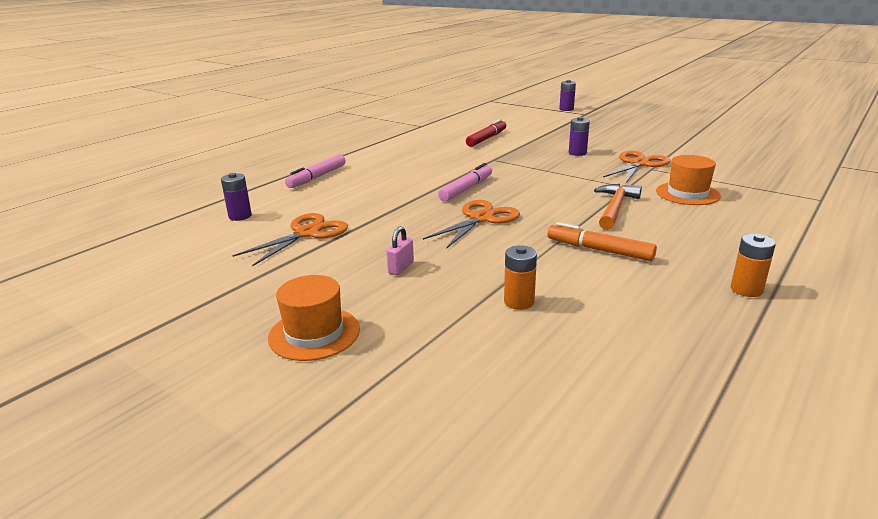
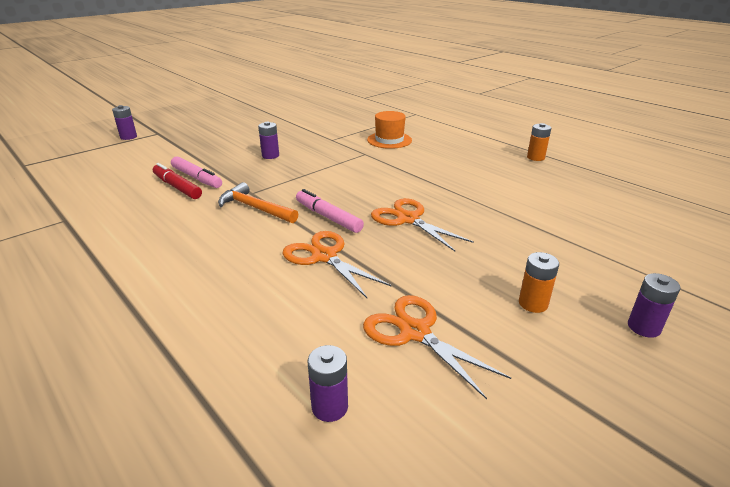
camera: 80 degrees left, 5 degrees up
orange hat [268,275,360,361] -> purple battery [628,273,680,338]
pink marker [285,154,346,188] -> pink marker moved to [171,156,222,188]
pink padlock [386,226,414,275] -> none
orange battery [504,245,537,310] -> orange battery moved to [519,252,559,313]
orange marker [548,222,657,261] -> none
orange hammer [594,184,642,230] -> orange hammer moved to [218,182,298,223]
orange scissors [603,151,671,183] -> orange scissors moved to [282,231,392,298]

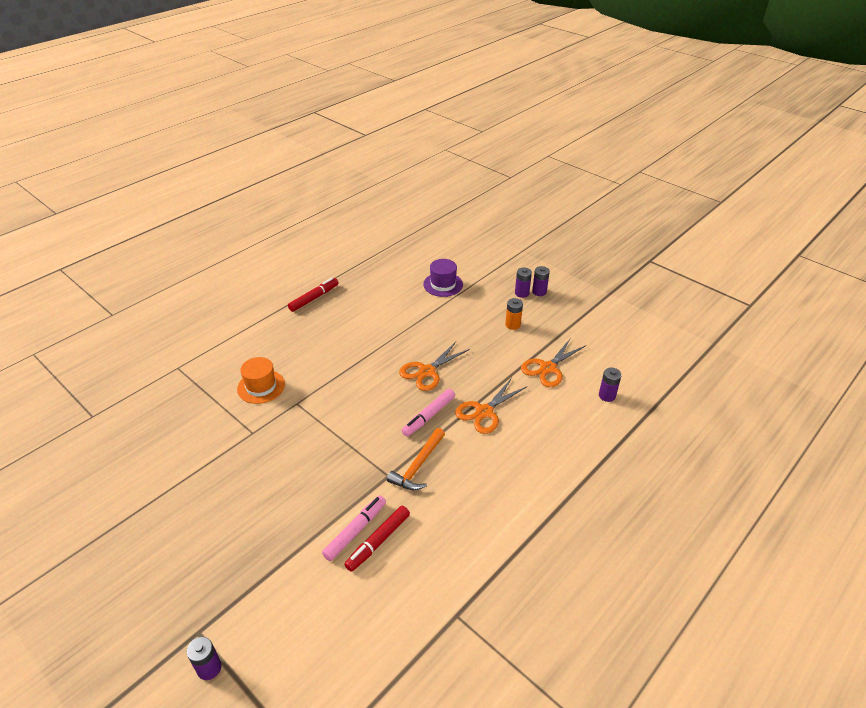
camera: 95 degrees left, 10 degrees up
purple battery [258,122,279,159] -> purple battery moved to [532,266,550,296]
orange battery [527,123,551,161] -> red marker [288,278,339,312]
none -> purple hat [423,259,463,297]

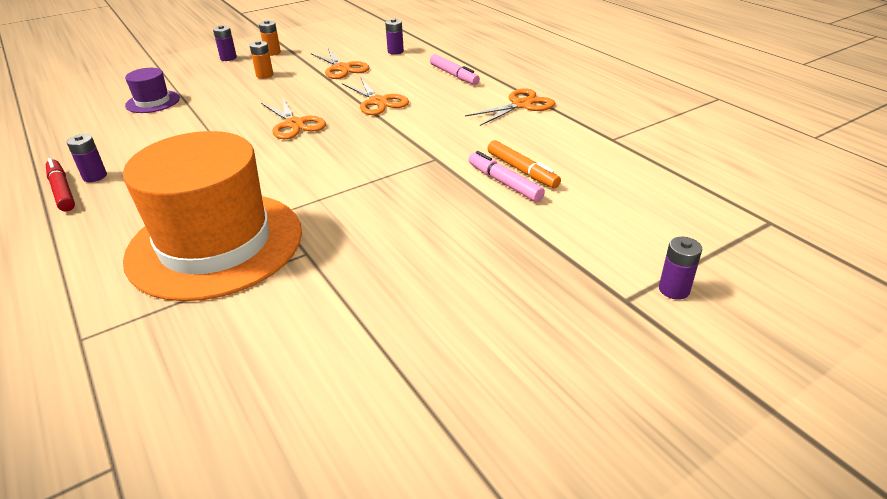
camera: 75 degrees left, 5 degrees down
orange hat [237,357,285,404] -> orange hat [123,131,302,301], size x2.30
red marker [344,506,410,572] -> orange marker [487,140,561,188]
orange hammer [387,428,445,491] -> none
pink marker [402,389,455,437] -> pink marker moved to [430,54,480,85]
purple battery [515,267,532,298] -> purple battery moved to [67,134,107,182]
none -> orange battery [259,20,281,56]
none -> orange scissors [465,88,555,126]

